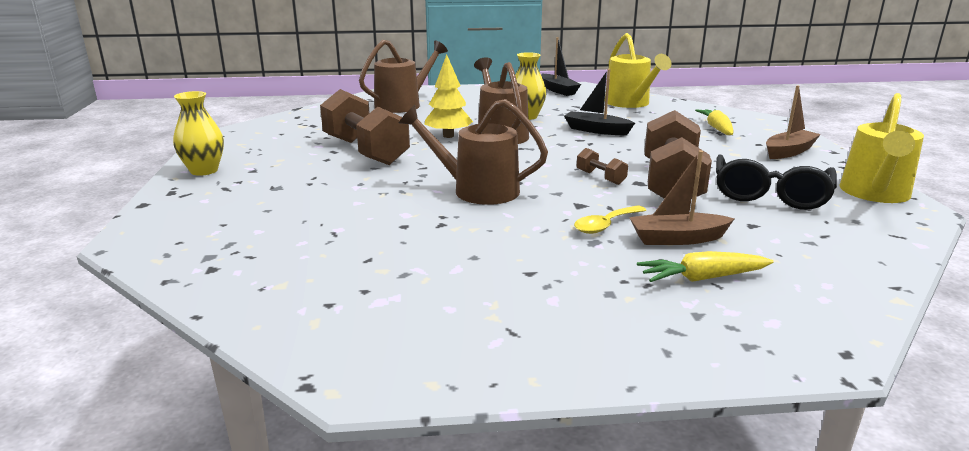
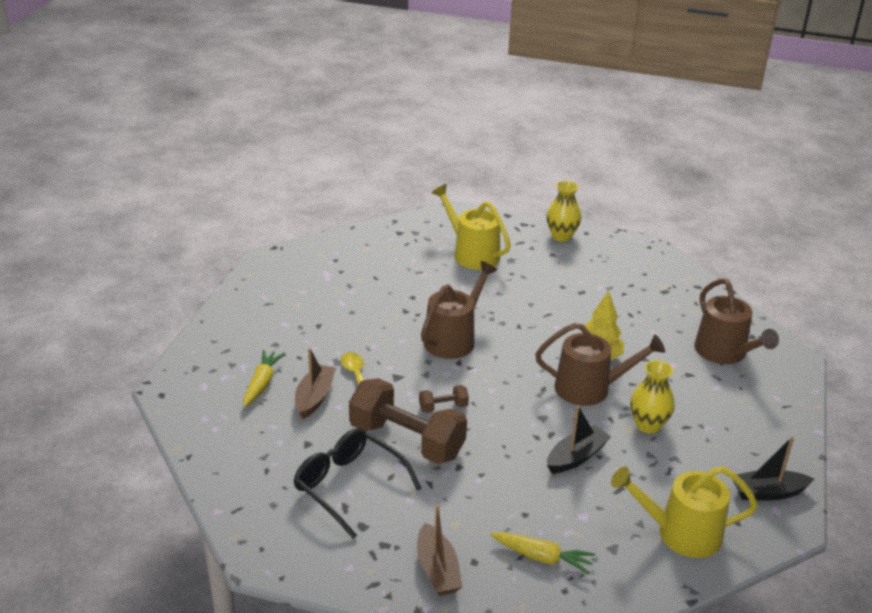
camera: 110 degrees right, 10 degrees up
brown dumbbell [320,89,410,165] -> none
yellow watering can [839,93,924,203] -> yellow watering can moved to [432,184,511,270]

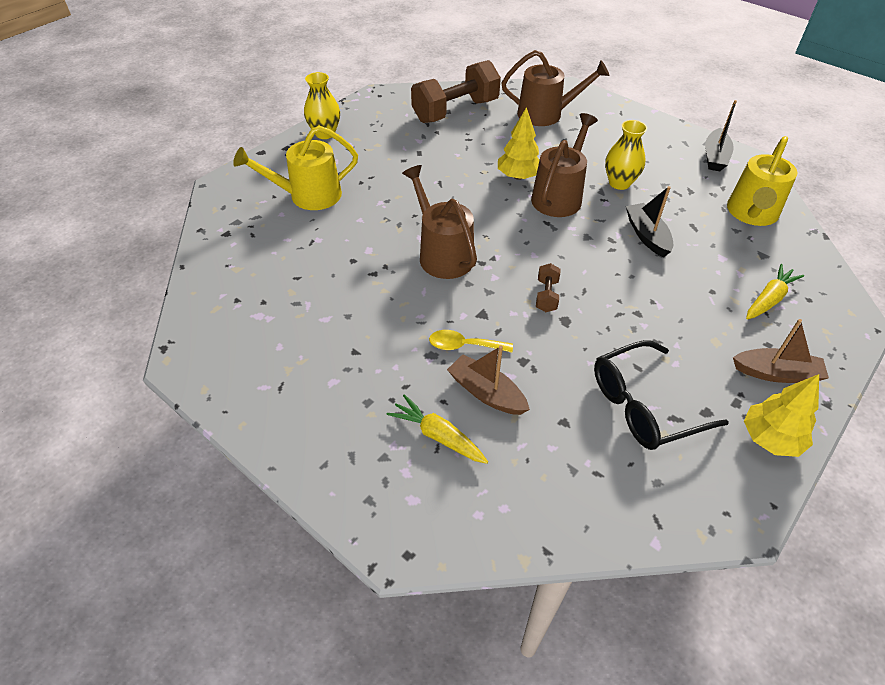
camera: 65 degrees left, 15 degrees up
brown dumbbell [349,378,467,464] -> brown dumbbell moved to [411,60,501,123]
none -> yellow tree [744,374,819,457]

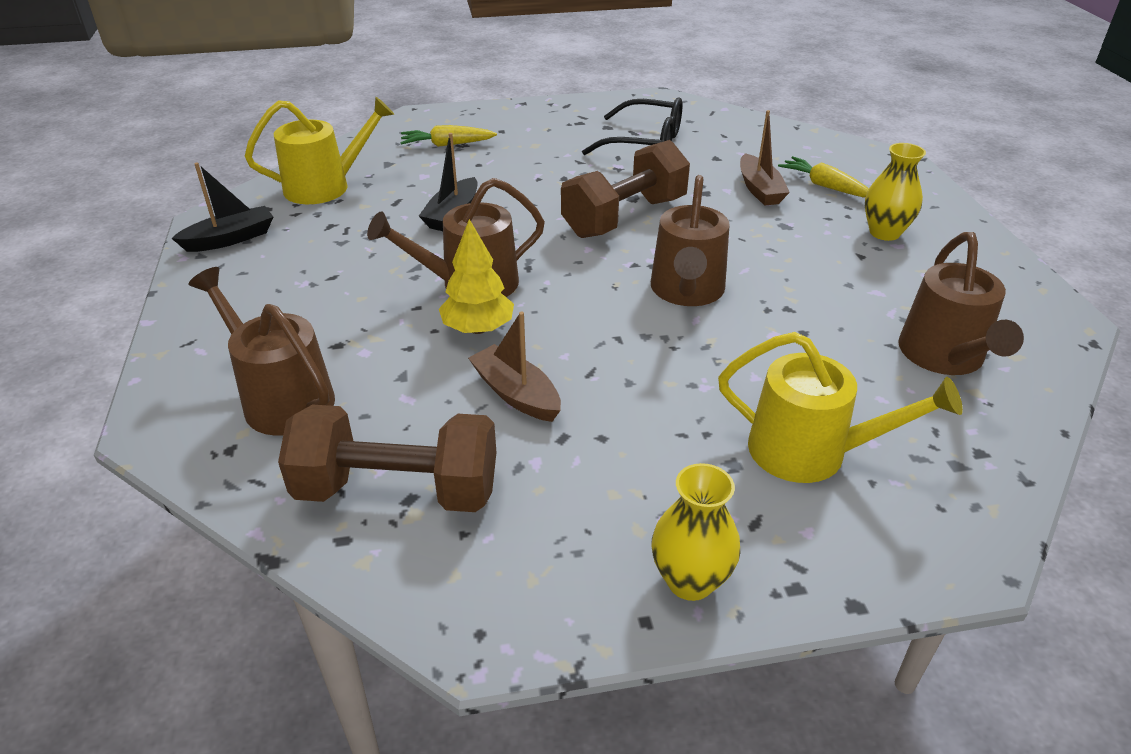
camera: 140 degrees left, 10 degrees down
yellow carrot [387,394,488,464] -> yellow carrot turned 150 degrees clockwise [778,156,869,197]
yellow spoon [429,330,513,352] -> none
brown dumbbell [536,263,561,312] -> brown dumbbell [561,140,690,238], size x2.32
yellow vase [605,120,647,190] -> yellow vase moved to [865,143,926,241]
brown boat [733,319,829,383] -> brown boat moved to [468,311,561,422]
yellow tree [744,374,819,457] -> none
none -> brown watering can [898,232,1024,375]

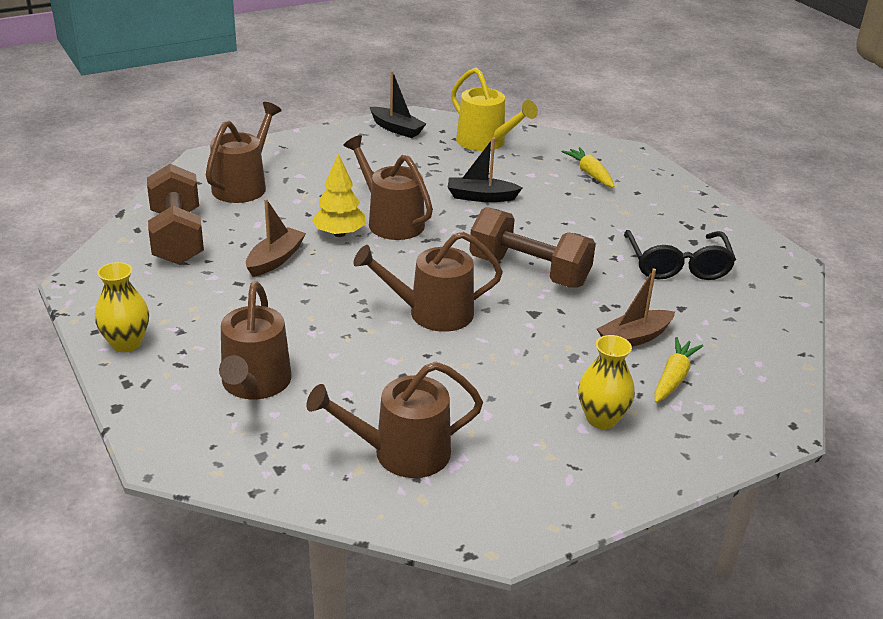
camera: 70 degrees right, 5 degrees down
yellow watering can [718,332,963,483] -> brown watering can [219,281,292,400]

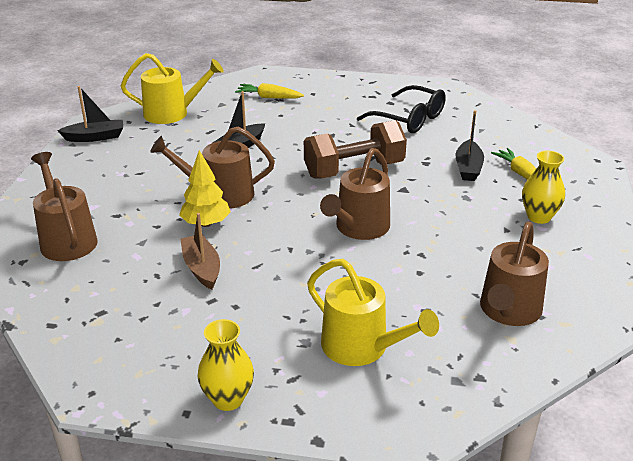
camera: 50 degrees left, 0 degrees up
brown dumbbell [147,164,204,265] -> none
brown watering can [219,281,292,400] -> yellow watering can [307,259,439,366]
brown boat [597,268,675,347] -> black boat [455,110,484,181]

